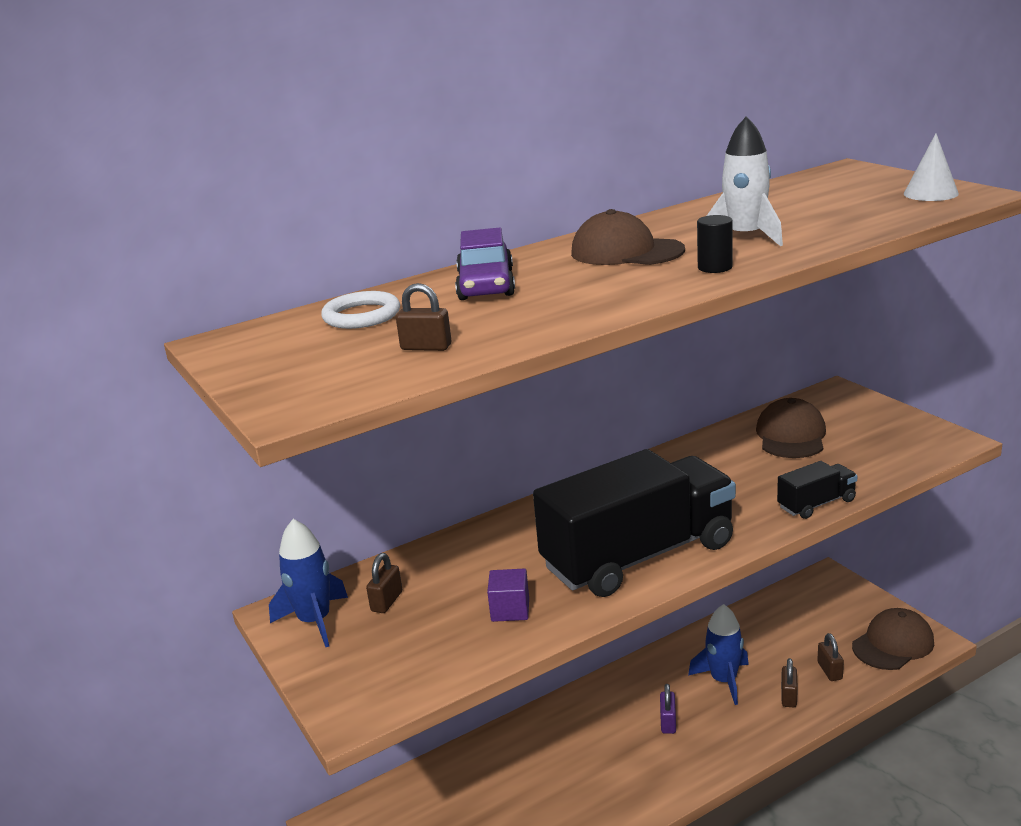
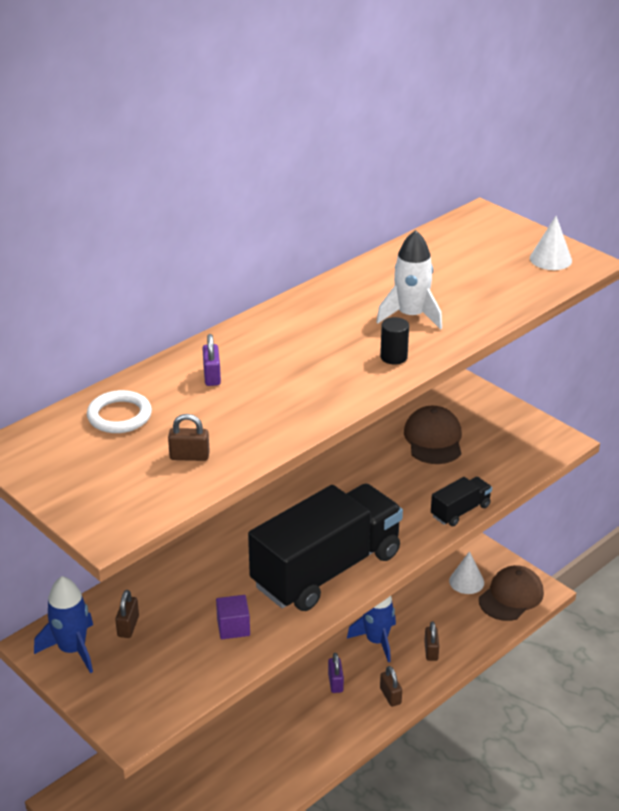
camera: 15 degrees left, 10 degrees up
purple car [455,227,515,300] -> purple padlock [202,334,221,386]
brown cap [571,209,685,265] -> none
brown padlock [817,633,844,681] -> brown padlock moved to [380,666,402,707]
none -> white cone [449,551,484,594]

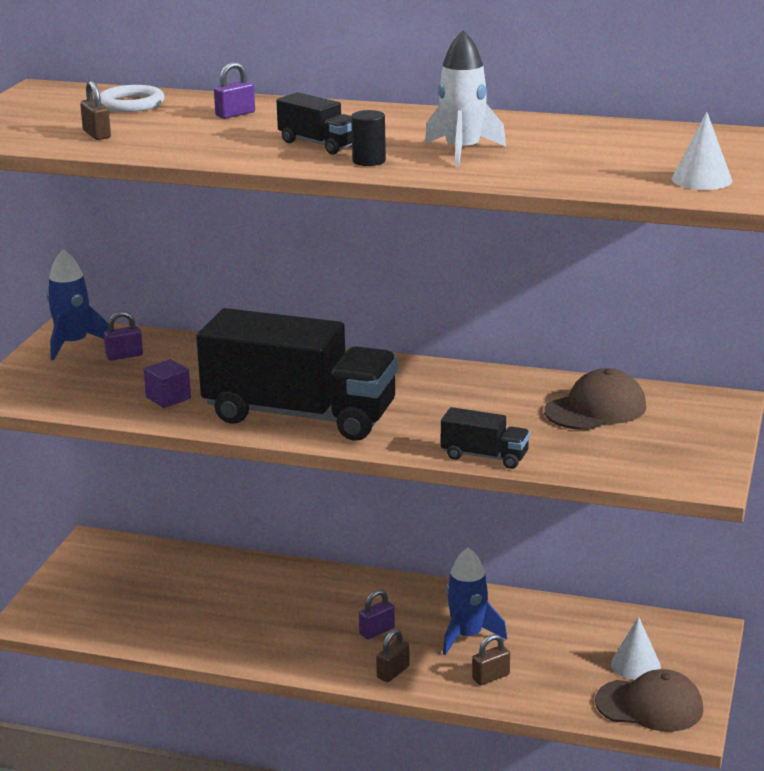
camera: 60 degrees right, 10 degrees down
brown padlock [115,590,139,638] -> purple padlock [103,311,143,361]
none -> black truck [276,92,352,155]

